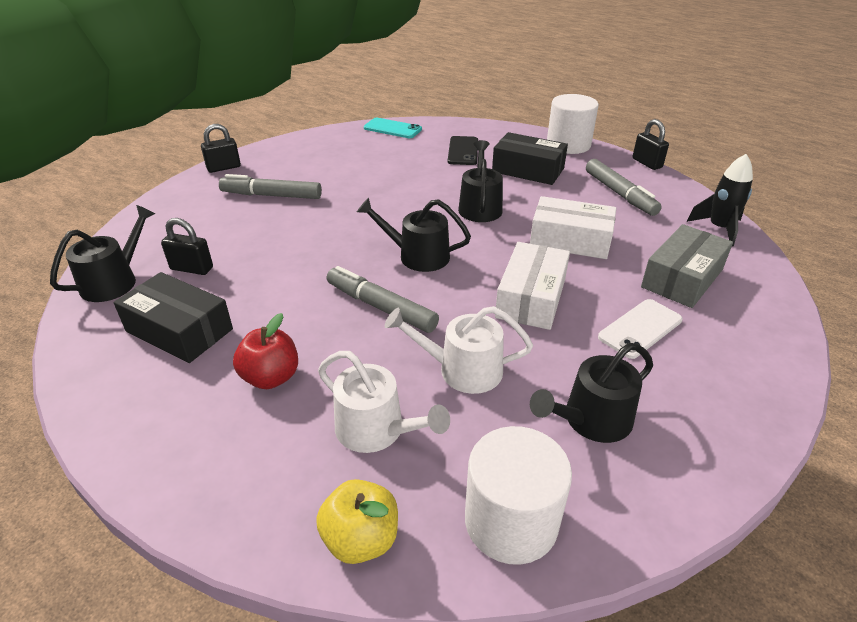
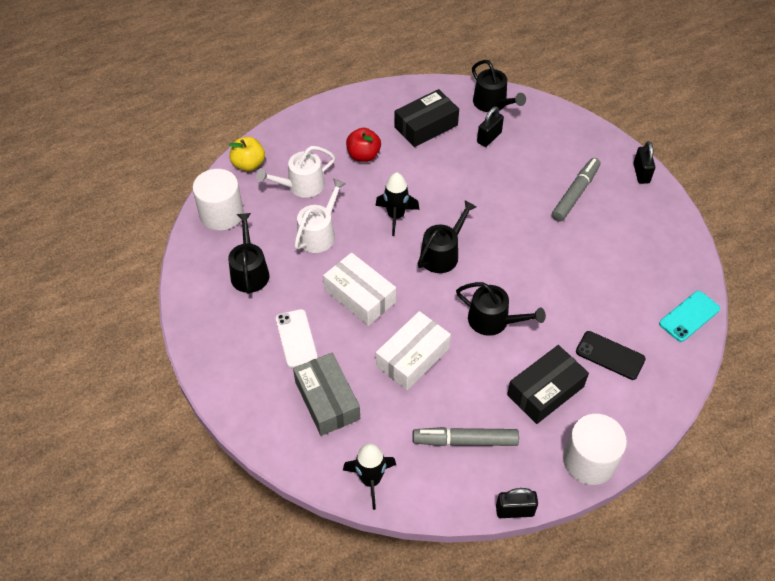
camera: 115 degrees right, 15 degrees up
grey marker [327,266,439,333] -> black rocket [375,172,420,236]

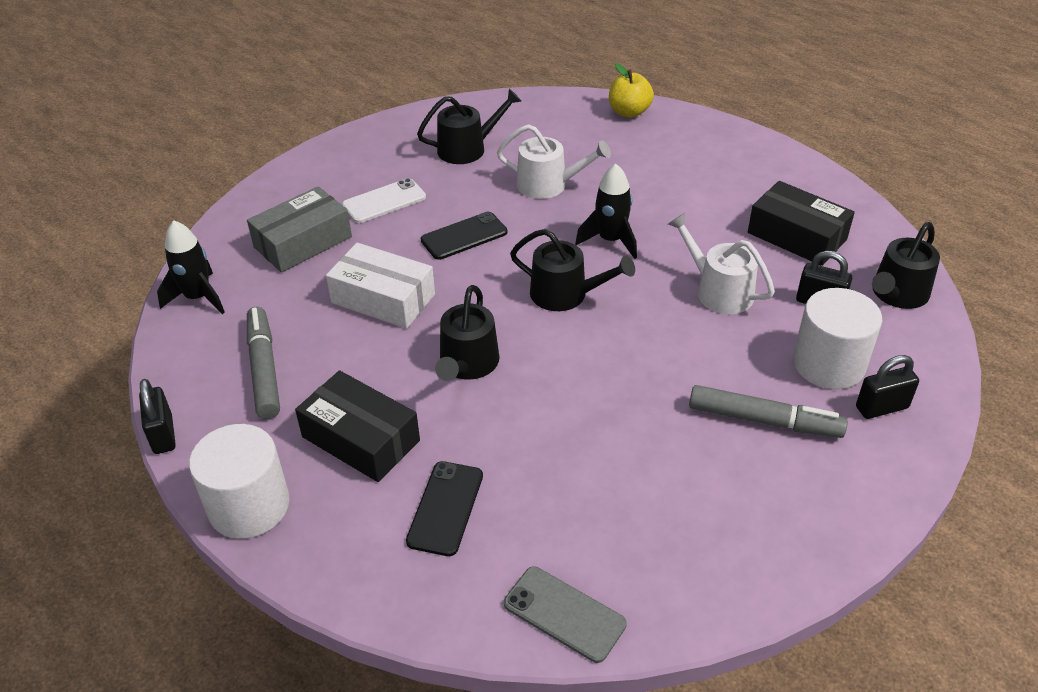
camera: 75 degrees right, 10 degrees down
white cylinder [192,169,244,231] -> white cylinder moved to [793,288,882,389]
white watering can [256,146,335,198] -> white watering can moved to [668,213,775,314]
white box [323,253,396,326] -> black phone [421,212,507,260]
red apple [346,128,381,162] -> none
black padlock [633,141,655,184] -> black padlock moved to [856,355,919,419]
turquoise phone [659,291,720,342] -> grey phone [504,566,627,663]

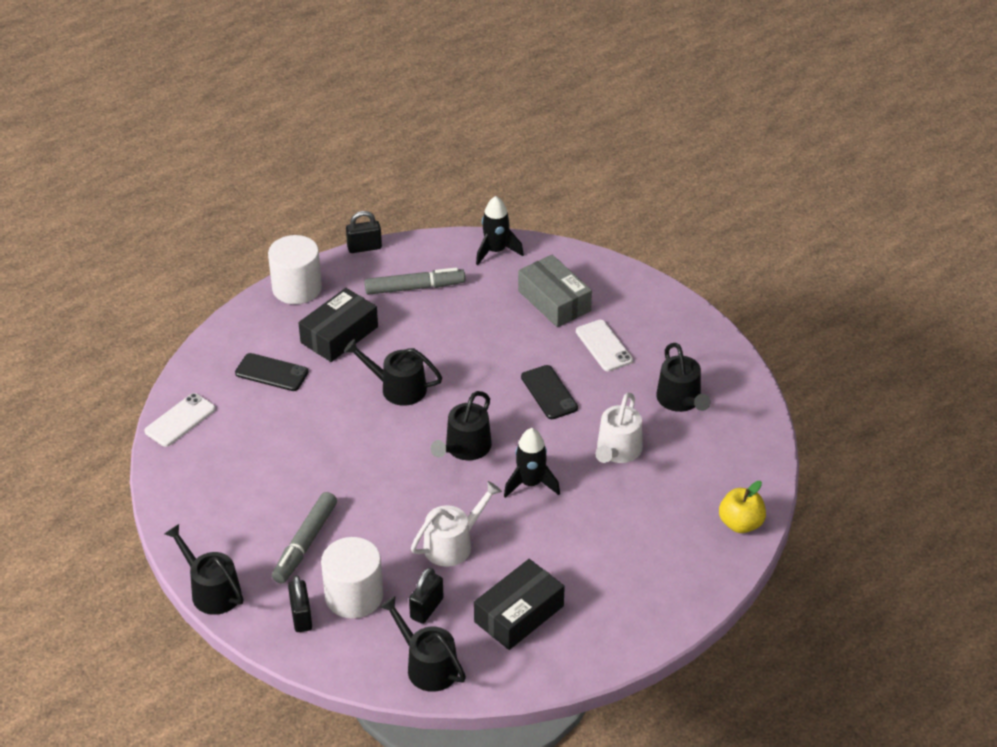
camera: 95 degrees right, 0 degrees up
white box [326,243,435,329] -> none
grey phone [504,566,627,663] -> white phone [144,393,216,447]
none -> black watering can [164,524,243,615]

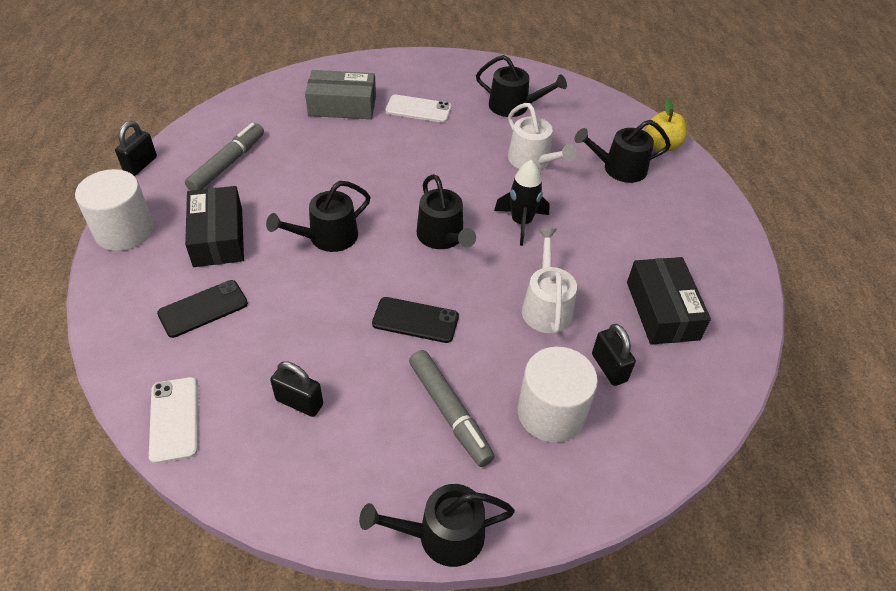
camera: 55 degrees left, 5 degrees up
black padlock [288,575,312,632] -> black padlock moved to [270,361,323,417]
black watering can [380,596,466,692] -> black watering can moved to [574,120,671,183]
black rocket [476,196,524,265] -> none
black phone [521,365,578,419] -> black phone moved to [372,297,459,343]

